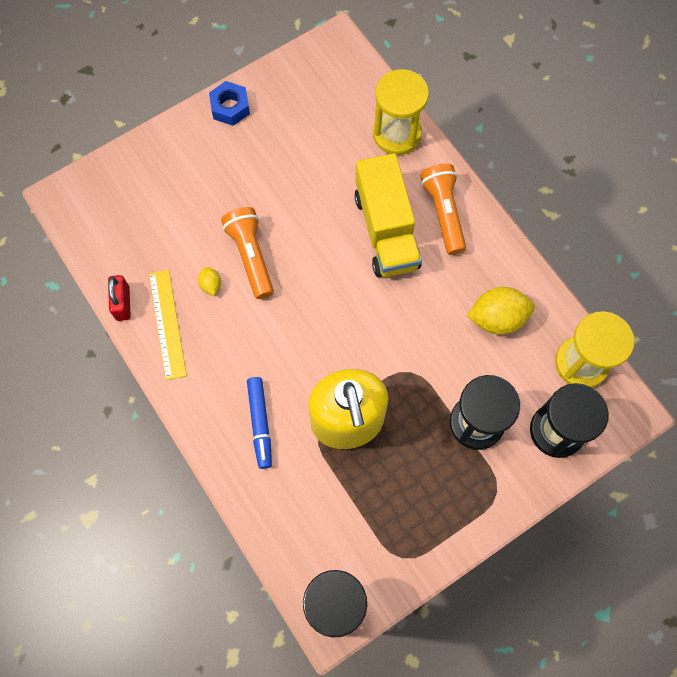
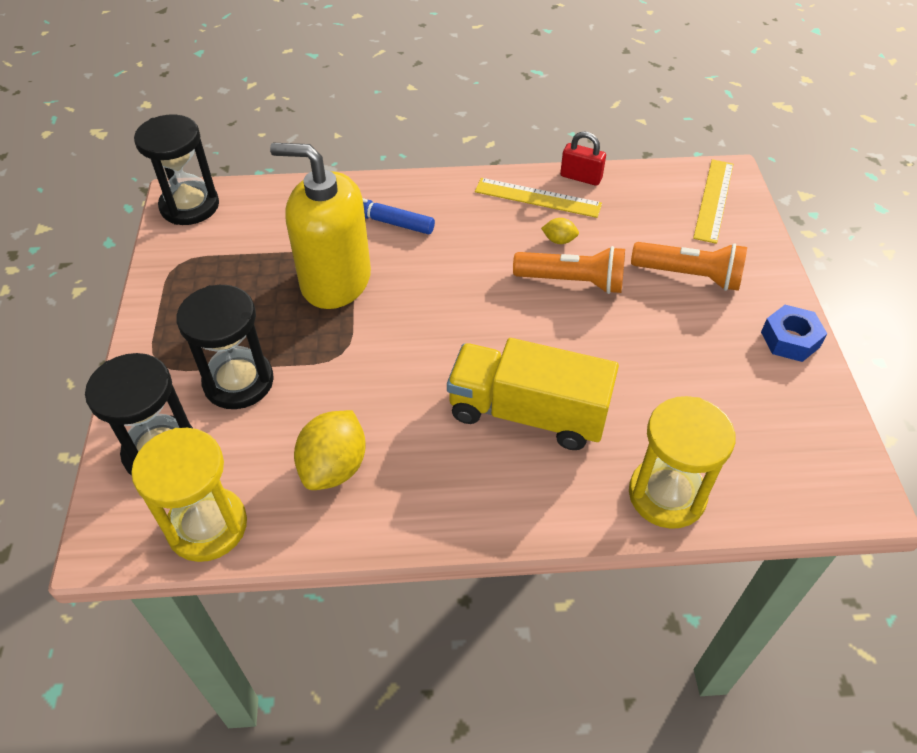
camera: 120 degrees right, 20 degrees down
orange flashlight [420,163,466,255] -> orange flashlight moved to [631,242,747,291]
none -> yellow ruler [693,159,733,244]

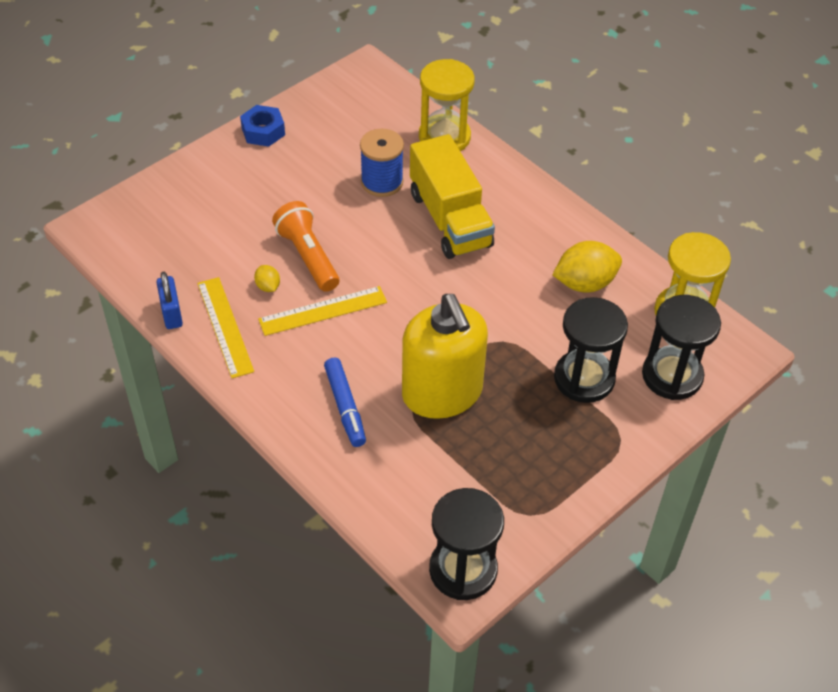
camera: 130 degrees left, 0 degrees up
red padlock [560,131,606,186] -> blue padlock [156,272,183,329]
orange flashlight [631,242,747,291] -> none
yellow ruler [693,159,733,244] -> yellow ruler moved to [258,286,387,336]
none -> blue spool [360,129,404,197]

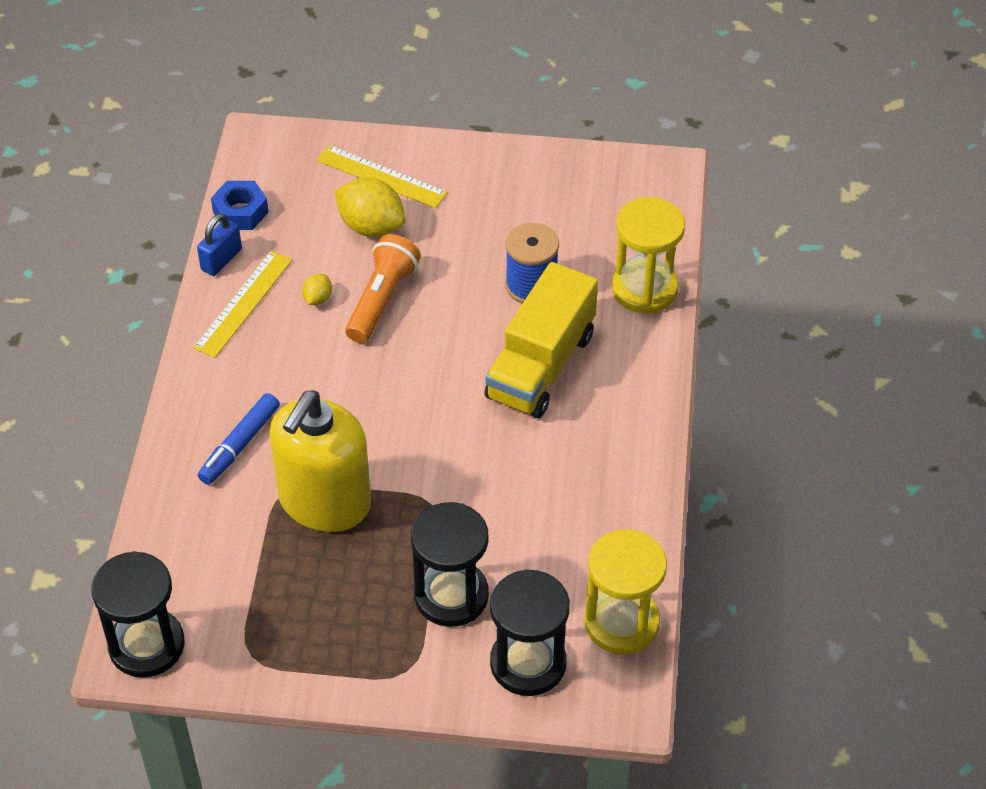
camera: 50 degrees right, 0 degrees up
blue nut [240,105,285,147] -> blue nut moved to [211,181,268,230]
yellow ruler [258,286,387,336] -> yellow ruler moved to [317,145,448,208]
yellow lemon [552,241,622,293] -> yellow lemon moved to [334,178,406,237]

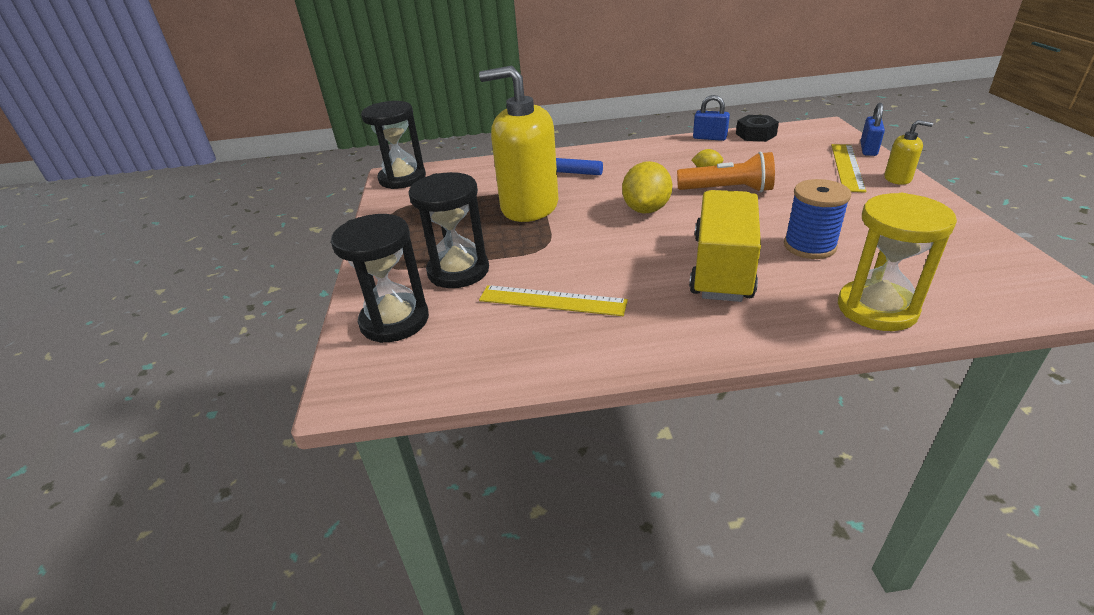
camera: 80 degrees right, 15 degrees down
yellow ruler [193,251,292,358] -> yellow ruler moved to [479,285,628,316]
blue nut [211,181,268,230] -> black nut [736,115,779,142]
yellow lemon [334,178,406,237] -> yellow lemon moved to [622,161,673,213]
yellow truck [484,262,598,418] -> yellow truck turned 90 degrees clockwise [689,190,761,302]
yellow hourglass [584,529,667,654] -> none
none -> blue padlock [861,103,885,156]
none -> yellow soap dispenser [884,120,933,185]

